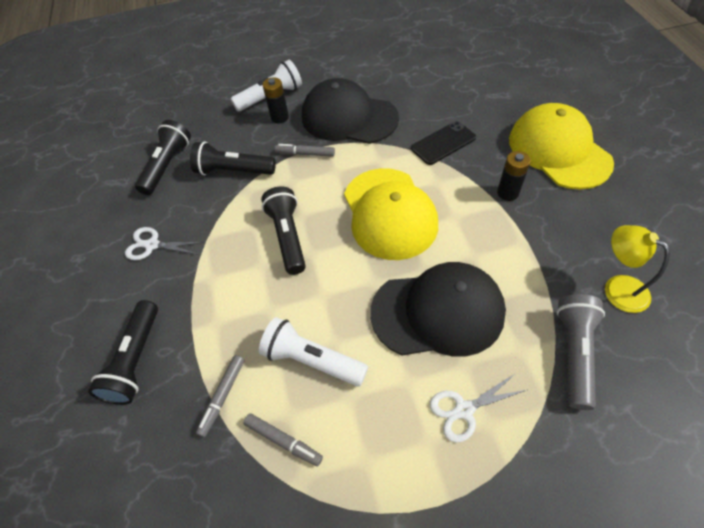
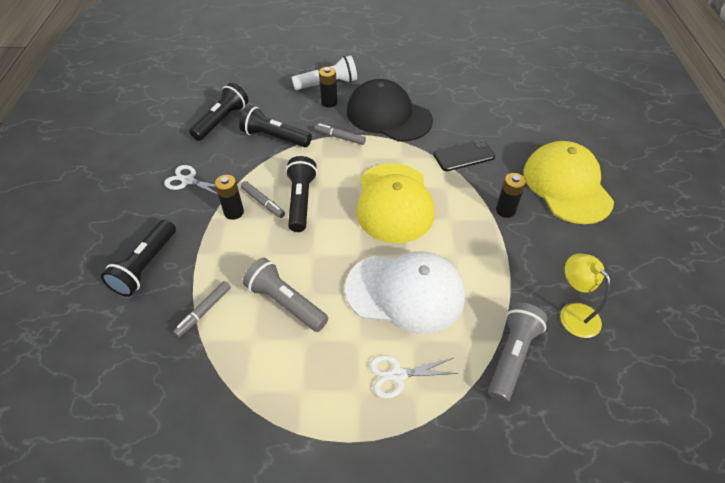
camera: 10 degrees right, 5 degrees down
grey marker [244,413,323,466] -> grey marker moved to [241,181,285,218]
white flashlight [259,317,368,386] -> grey flashlight [243,258,328,332]
black cap [370,262,506,357] -> white cap [345,251,465,334]
none -> black battery [215,175,244,220]

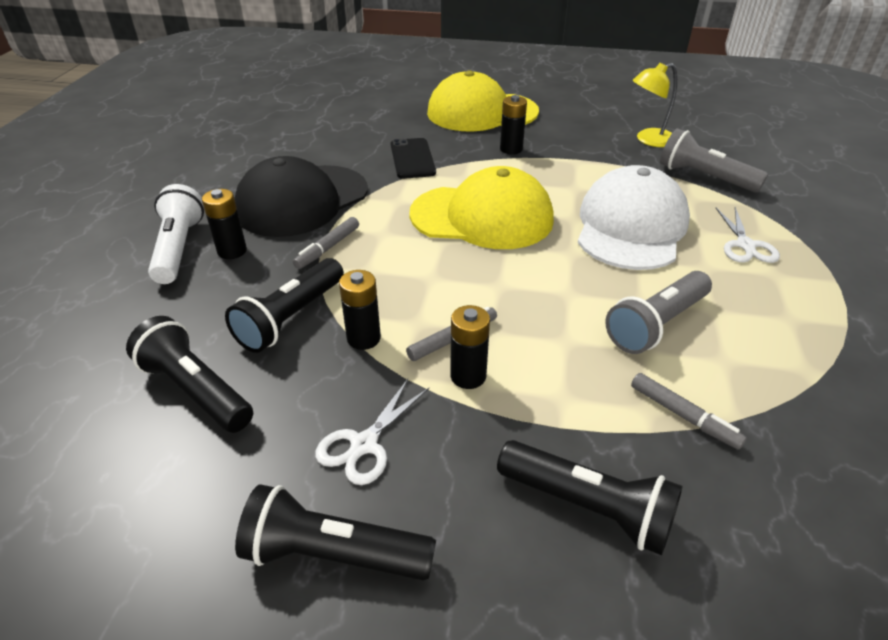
camera: 80 degrees left, 10 degrees down
black flashlight [286,156,317,232] -> black flashlight moved to [235,484,436,580]
none -> black battery [339,270,381,350]

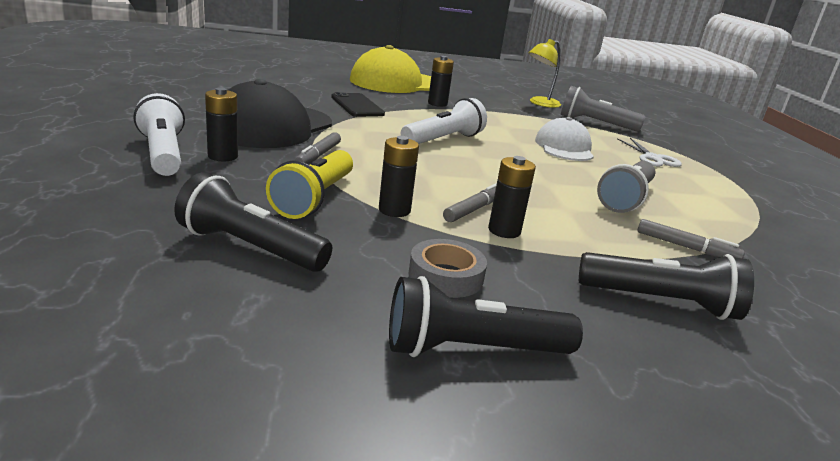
camera: 20 degrees left, 15 degrees down
black flashlight [225,258,344,353] -> yellow flashlight [266,150,353,219]
white scissors [315,379,429,485] -> grey tape [408,239,487,298]
yellow cap [409,166,554,249] -> white flashlight [401,98,487,144]
white cap [578,165,690,270] -> white cap [535,117,594,161], size x0.63

